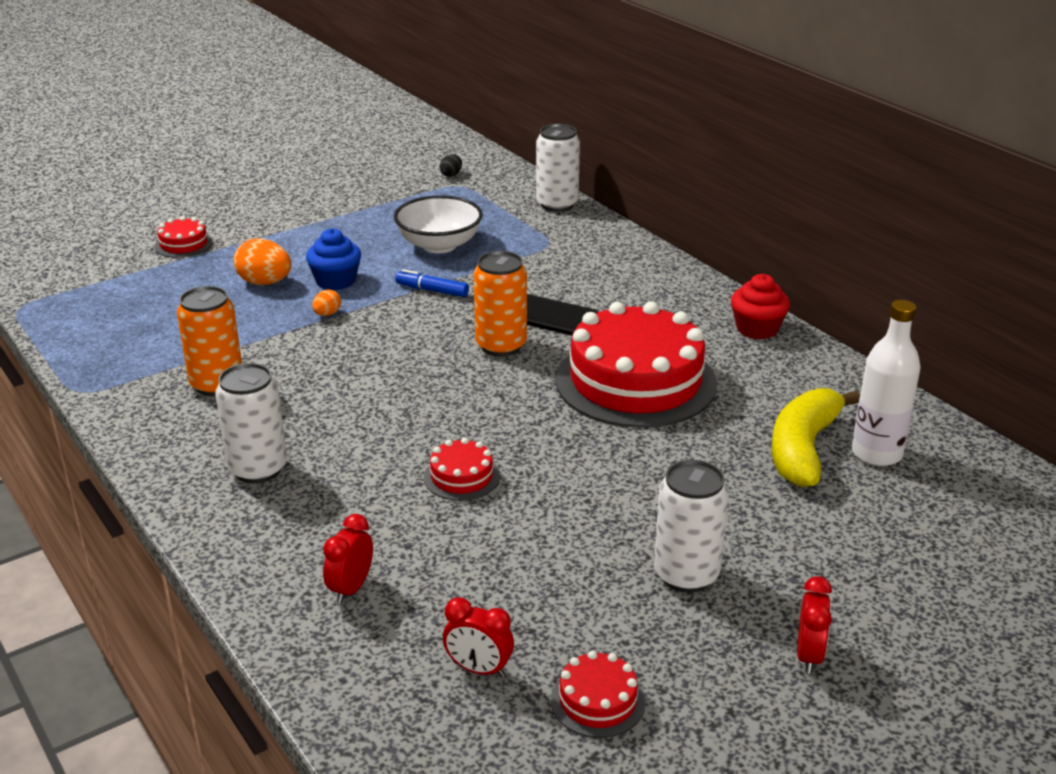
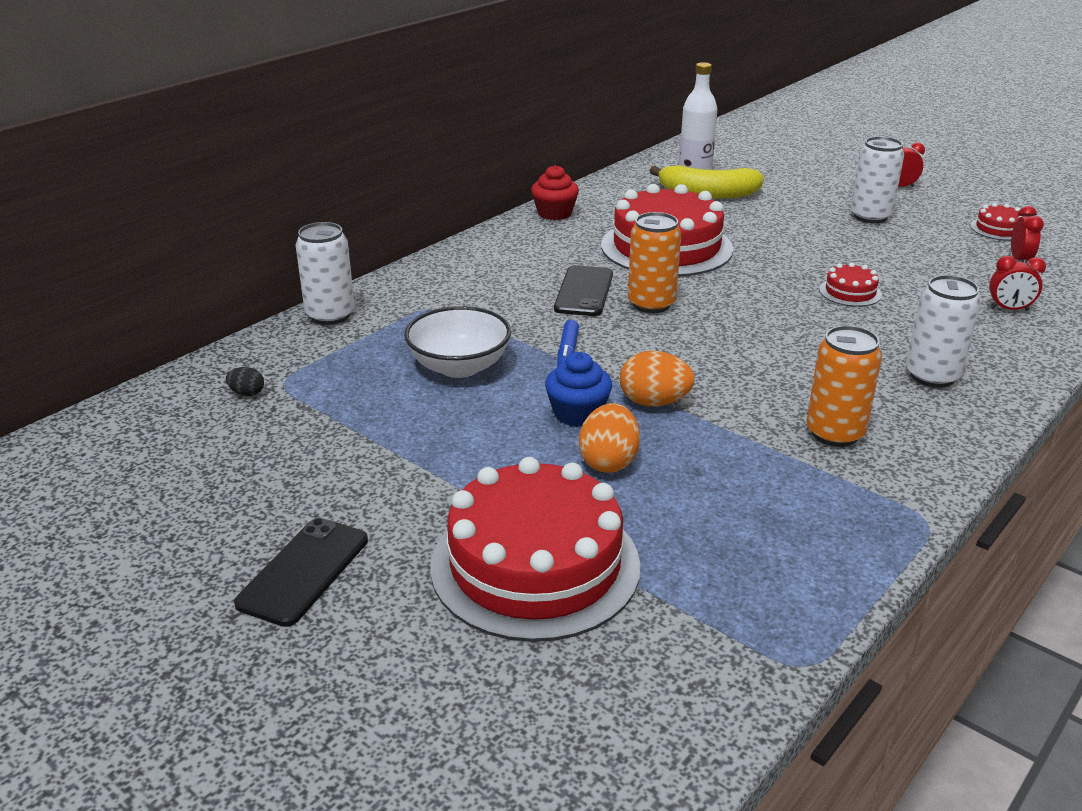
camera: 105 degrees left, 0 degrees up
red cake [154,216,213,258] -> red cake [430,457,640,642], size x2.35
orange egg [312,290,341,316] -> orange egg [620,351,695,406], size x1.90
none -> black phone [234,518,368,627]

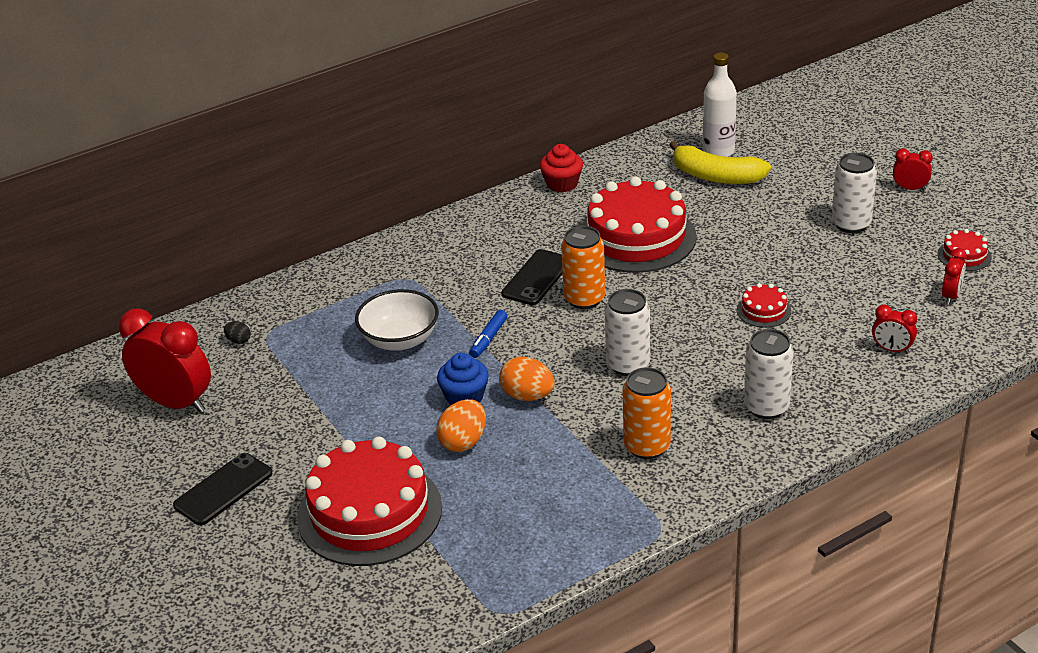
camera: 20 degrees right, 5 degrees up
white can [296,222,355,325] -> white can moved to [605,289,650,376]
none -> red clock [119,308,211,413]

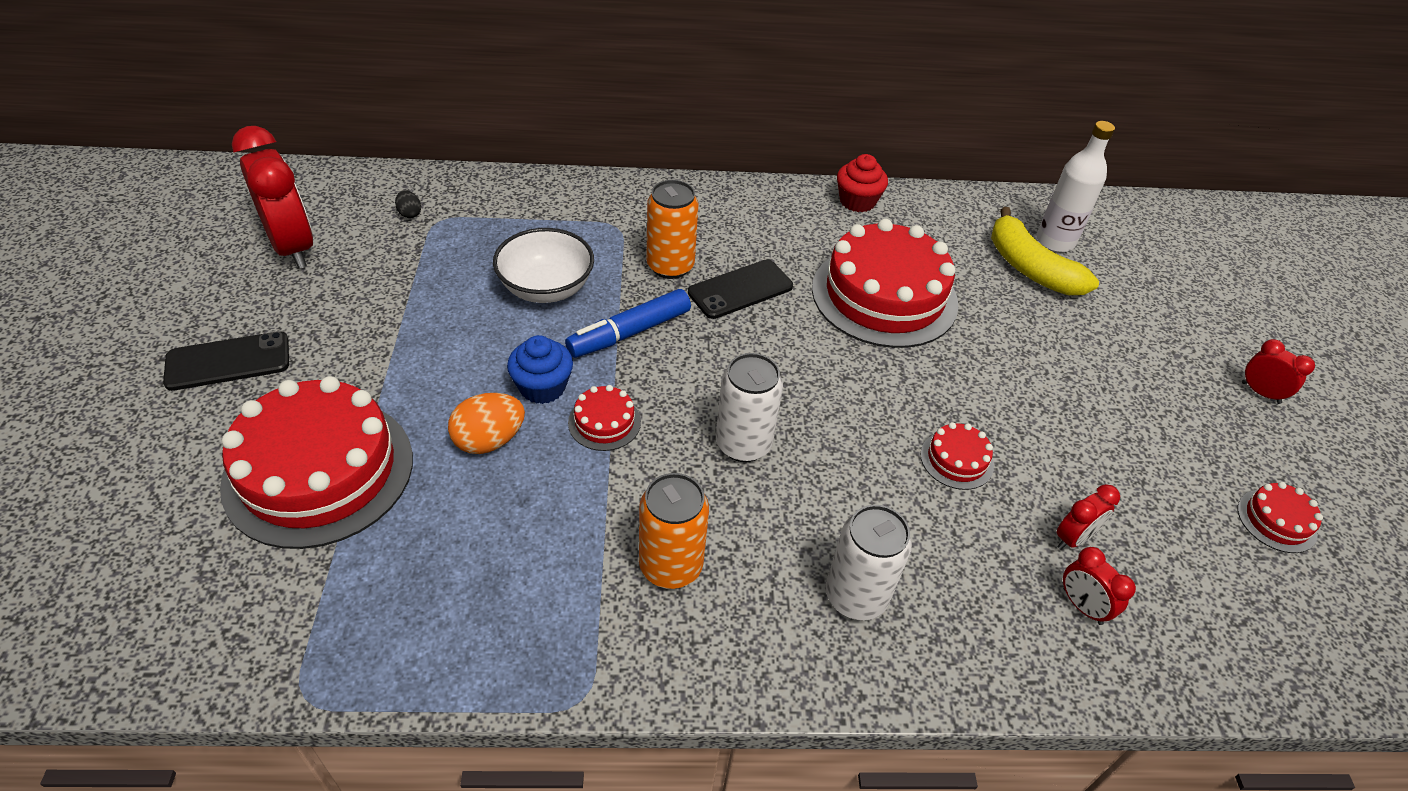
camera: 25 degrees right, 10 degrees up
blue marker [469,310,507,358] -> blue marker [565,289,691,358], size x1.62
orange egg [499,357,555,401] -> red cake [568,385,641,451]
orange can [561,226,605,309] -> orange can moved to [646,180,699,279]
white can [832,153,877,233] -> none
red clock [942,248,967,305] -> red clock moved to [1057,484,1120,549]

